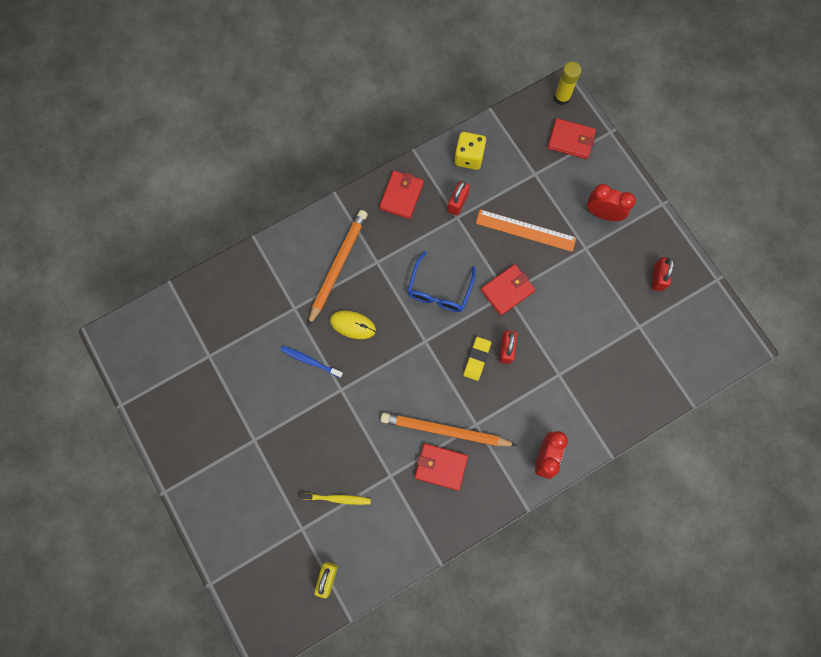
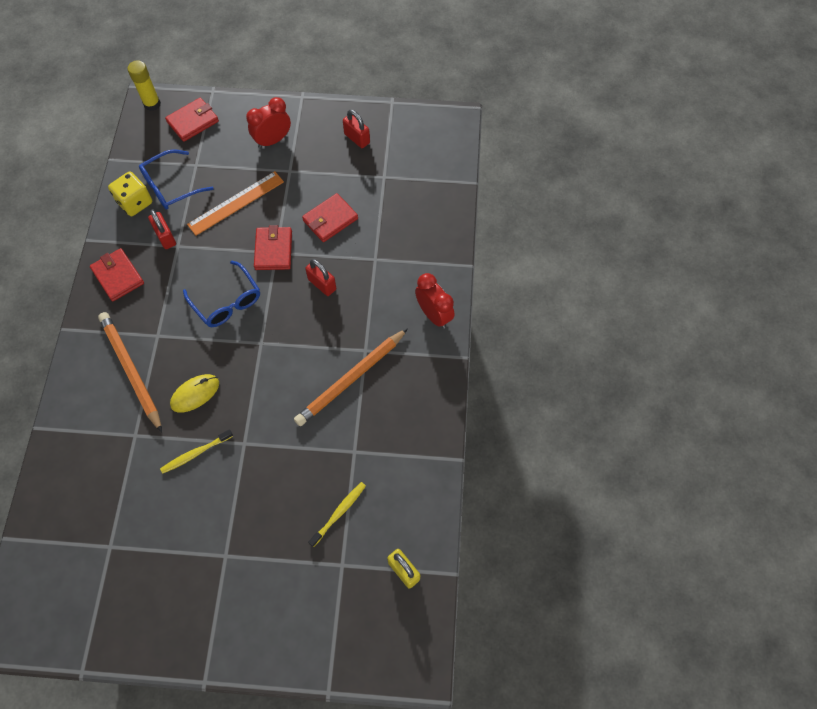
camera: 55 degrees left, 10 degrees down
blue toothbrush [281,346,343,378] -> yellow toothbrush [160,429,233,473]
red wallet [415,443,468,491] -> red wallet moved to [302,193,358,242]
yellow eraser [463,337,491,381] -> none
none -> blue glasses [139,149,214,210]

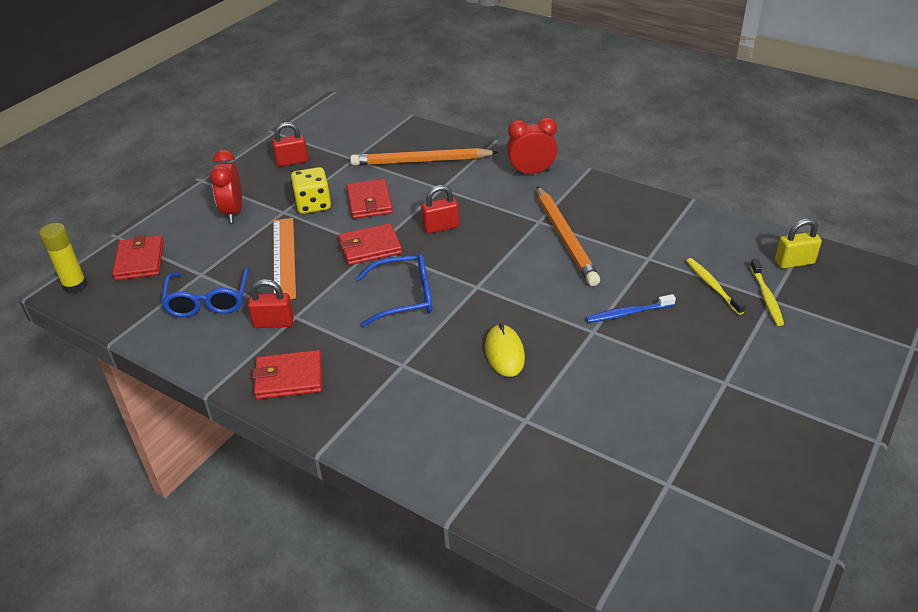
camera: 60 degrees left, 25 degrees down
orange pencil [98,312,162,432] -> orange pencil moved to [350,148,498,166]
yellow dice [108,172,152,216] -> yellow dice moved to [291,167,331,214]
yellow toothbrush [160,429,233,473] -> yellow toothbrush moved to [750,259,784,326]
red wallet [254,225,292,270] -> red wallet turned 45 degrees counterclockwise [338,223,402,265]
none -> blue toothbrush [586,294,676,323]

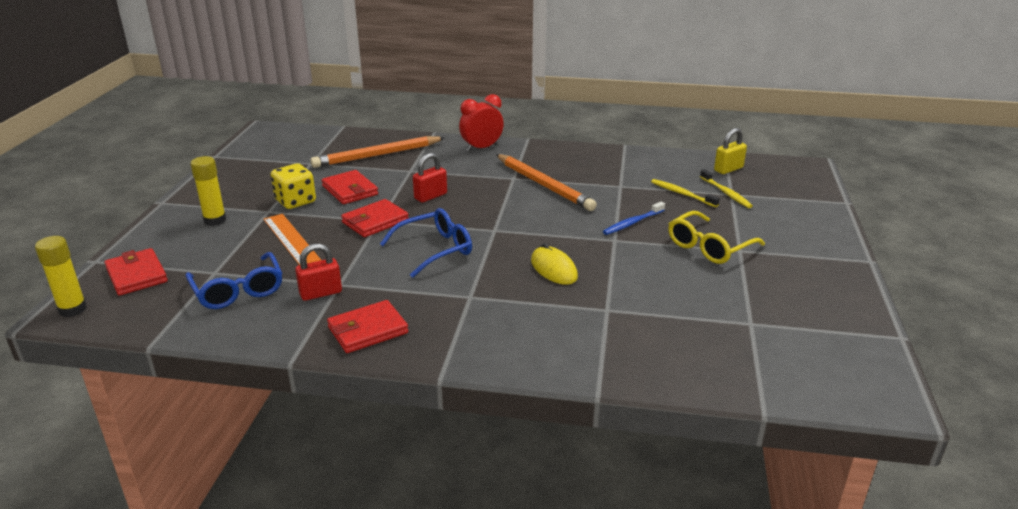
camera: 25 degrees left, 10 degrees down
red clock [210,150,242,223] -> yellow glue stick [190,156,227,226]
red padlock [272,122,308,167] -> none
none -> yellow glasses [668,211,765,264]

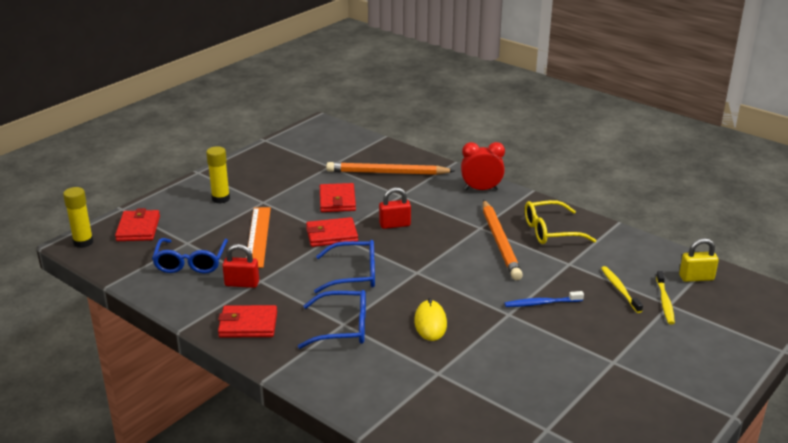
camera: 30 degrees right, 0 degrees up
yellow dice [271,163,316,209] -> none
yellow glasses [668,211,765,264] -> yellow glasses moved to [525,200,596,244]
none -> blue glasses [298,290,366,349]

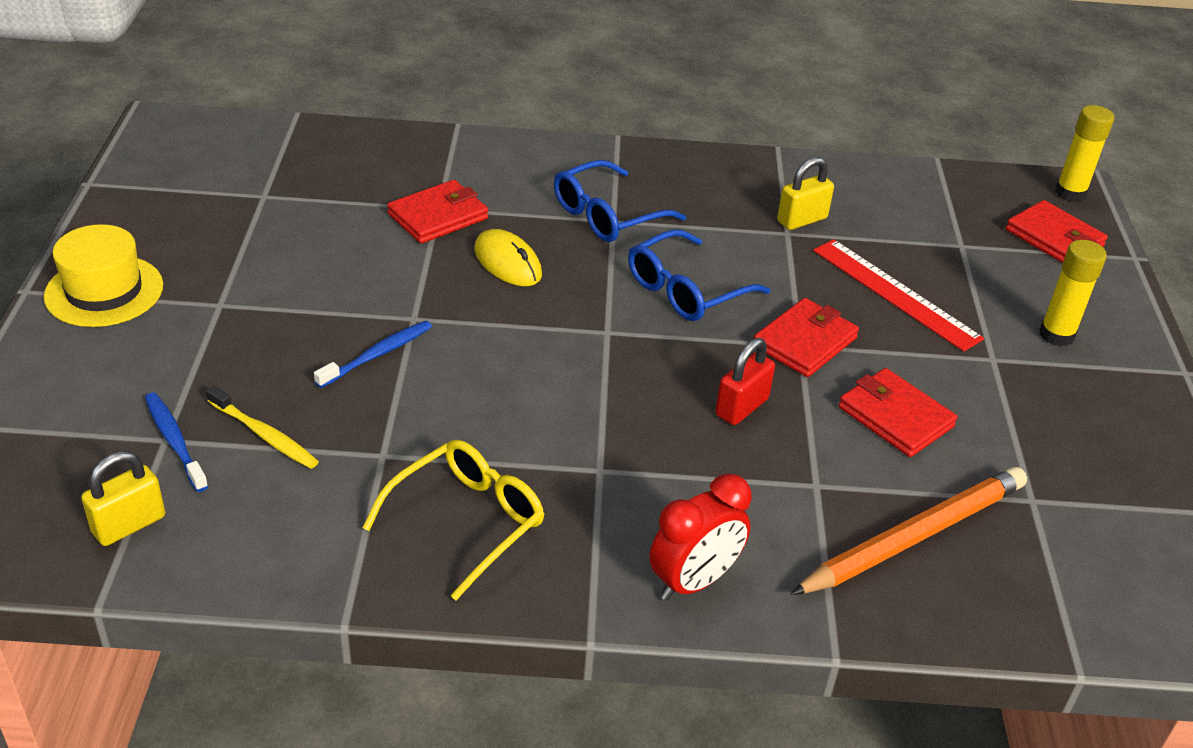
camera: 140 degrees right, 10 degrees up
blue glasses [152,238,228,274] -> none
red wallet [218,305,277,338] -> red wallet moved to [387,180,488,243]
red padlock [222,244,259,288] -> yellow padlock [777,157,834,230]
orange ruler [246,207,271,268] -> red ruler [813,239,984,352]
orange pencil [483,200,523,280] -> none
yellow toothbrush [656,271,675,324] -> blue toothbrush [145,393,208,492]
none -> yellow hat [44,224,163,327]

